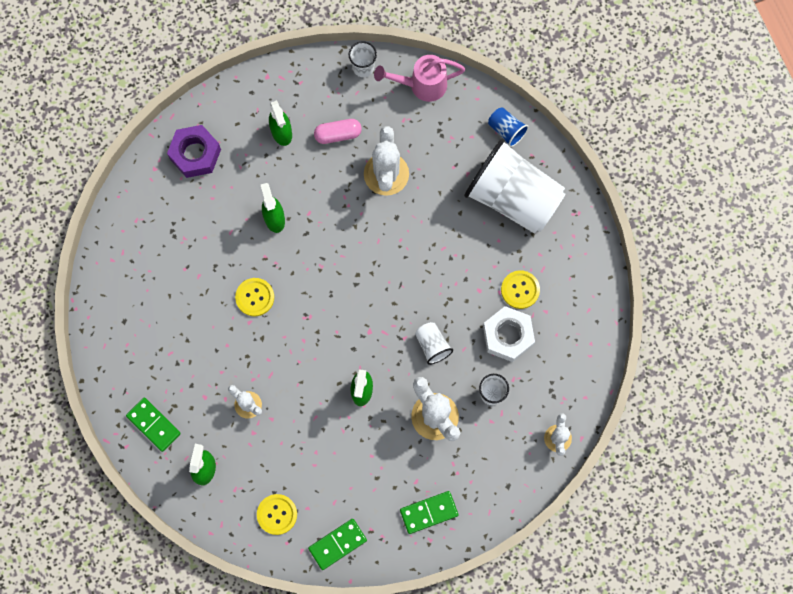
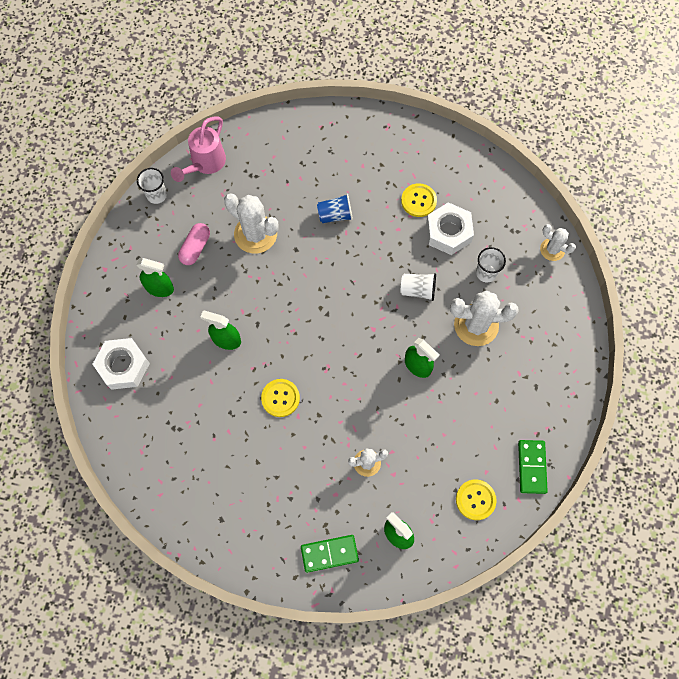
camera: 55 degrees left, 5 degrees down
purple nut [167,125,221,178] -> white nut [93,338,150,390]
green domino [400,491,458,534] -> none
white cup [464,138,565,234] -> none
blue cup [488,107,529,147] -> blue cup moved to [317,194,353,223]

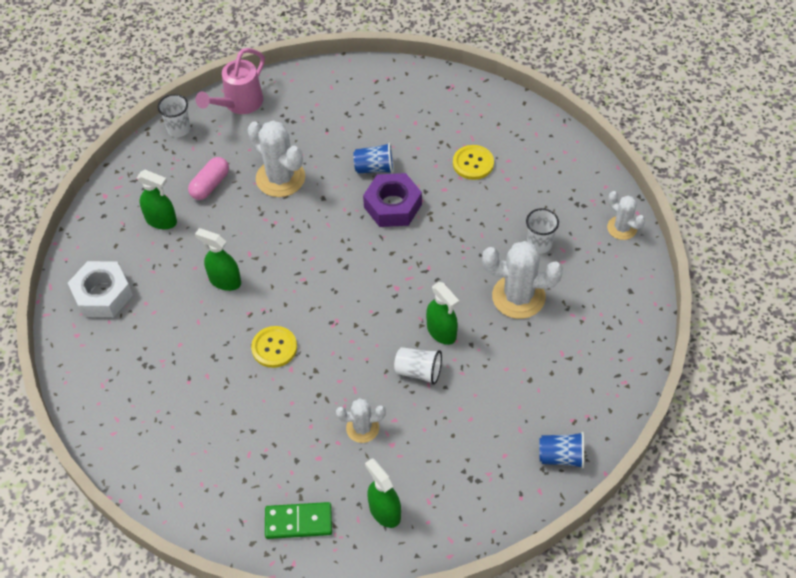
camera: 10 degrees right, 15 degrees down
white cup [401,273,436,301] -> white cup moved to [394,347,442,385]
white nut [426,202,474,255] -> none
yellow button [456,479,497,520] -> none
green domino [518,440,548,494] -> blue cup [539,432,584,468]
none -> purple nut [363,173,422,227]

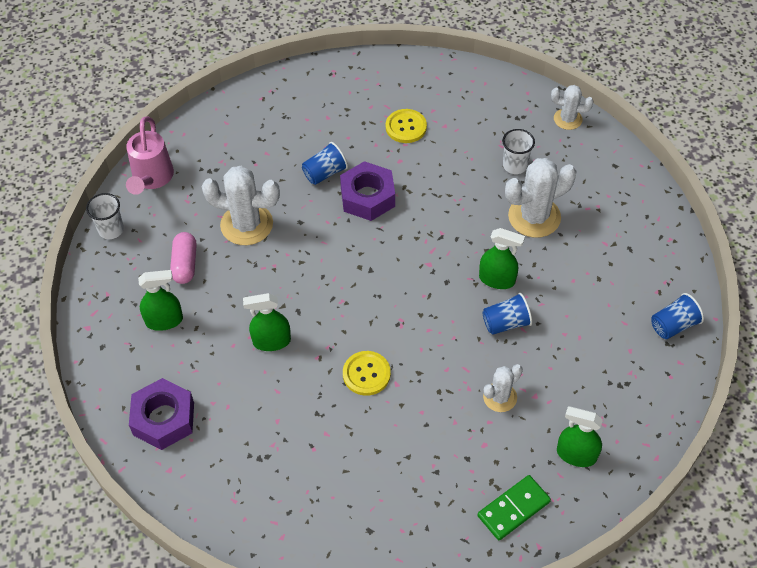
camera: 35 degrees left, 0 degrees up
white nut [68,261,133,317] -> purple nut [129,378,194,450]
white cup [394,347,442,385] -> blue cup [482,293,532,335]

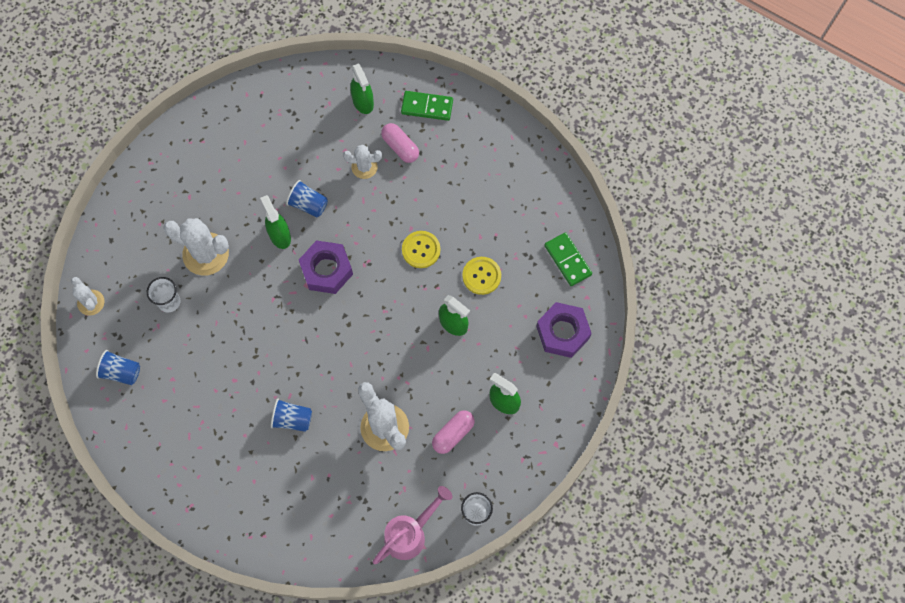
camera: 135 degrees left, 15 degrees up
purple nut [340,161,395,221] -> purple nut moved to [299,240,353,294]
yellow button [386,109,427,143] -> yellow button moved to [462,257,501,295]
blue cup [651,293,704,339] -> blue cup moved to [96,350,140,385]
none -> pink capsule [381,123,419,163]
none -> green domino [544,232,592,286]

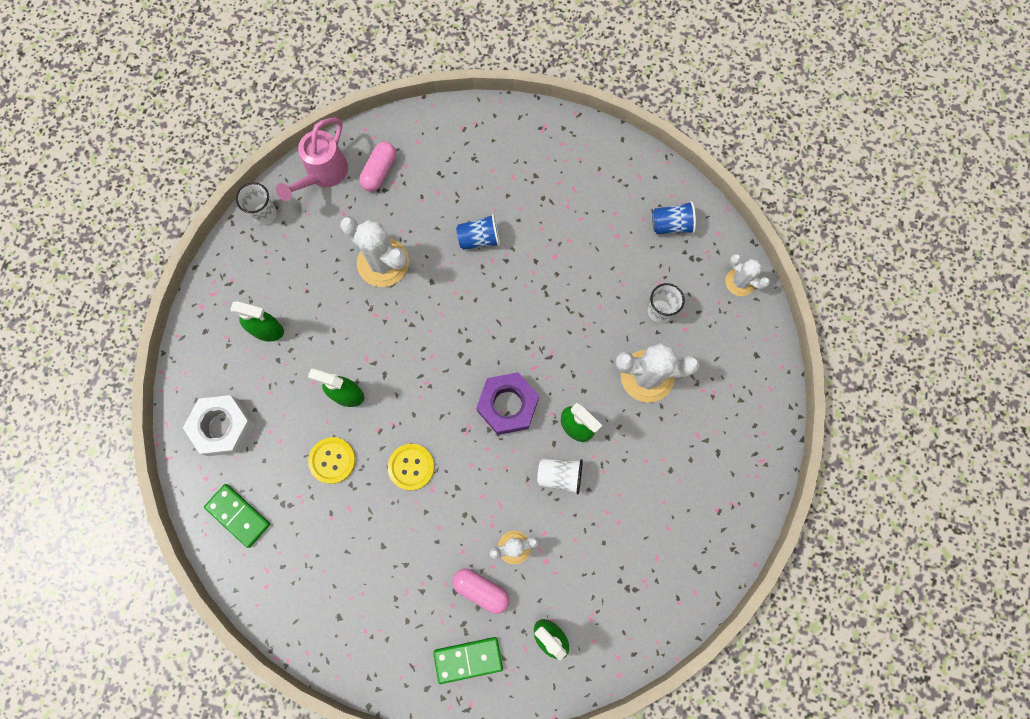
camera: 160 degrees right, 5 degrees up
blue cup [286,180,328,217] -> white cup [537,458,583,494]
pink capsule [432,411,475,454] -> pink capsule moved to [359,142,396,192]
purple nut [536,302,592,358] -> white nut [183,395,255,456]

